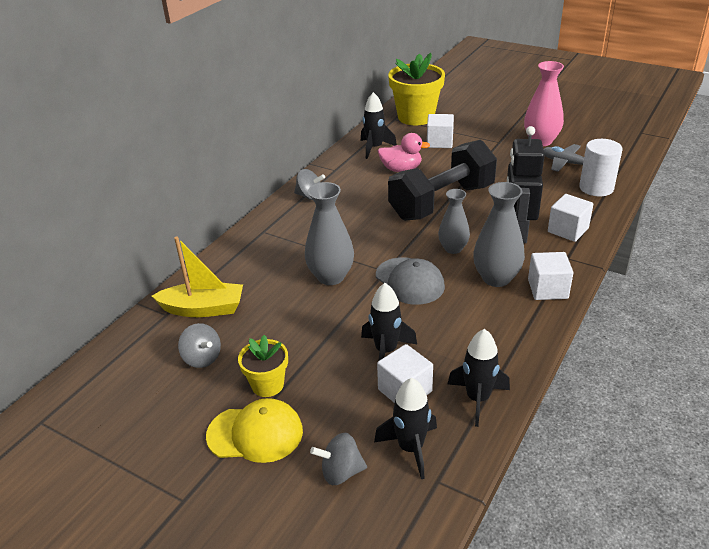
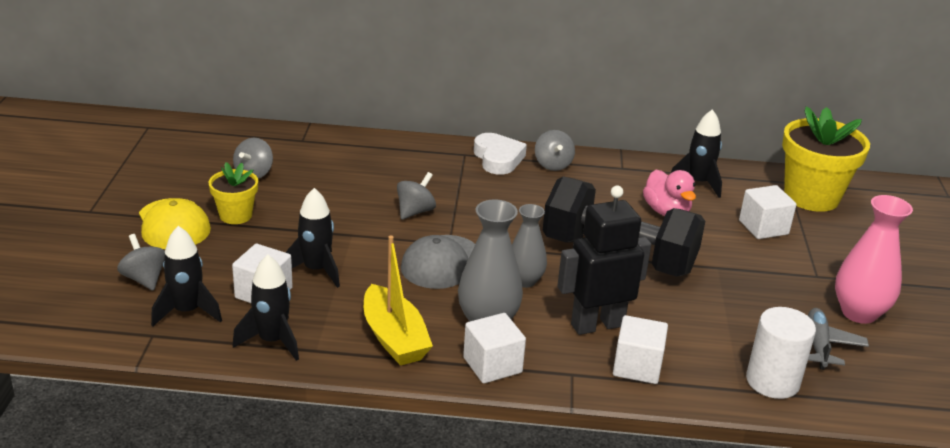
camera: 60 degrees right, 5 degrees down
yellow boat [152,237,243,317] -> yellow boat moved to [364,236,433,366]
grey vase [305,182,354,285] -> grey spinning top [397,172,436,220]
none -> white heart [474,133,527,175]

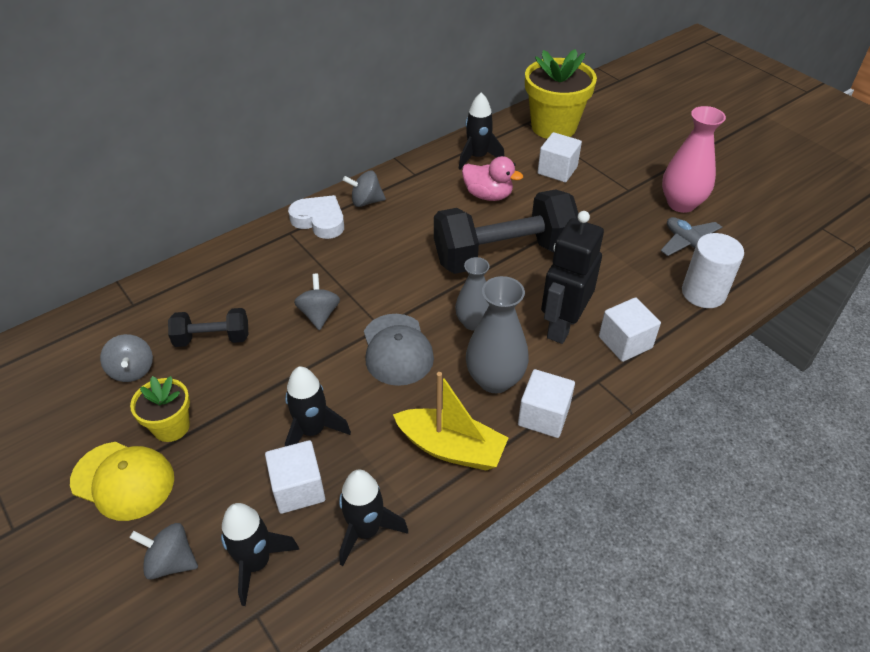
camera: 40 degrees left, 15 degrees up
grey spinning top [535,130,575,171] -> grey spinning top turned 135 degrees clockwise [343,171,386,207]
none -> black dumbbell [168,308,248,347]

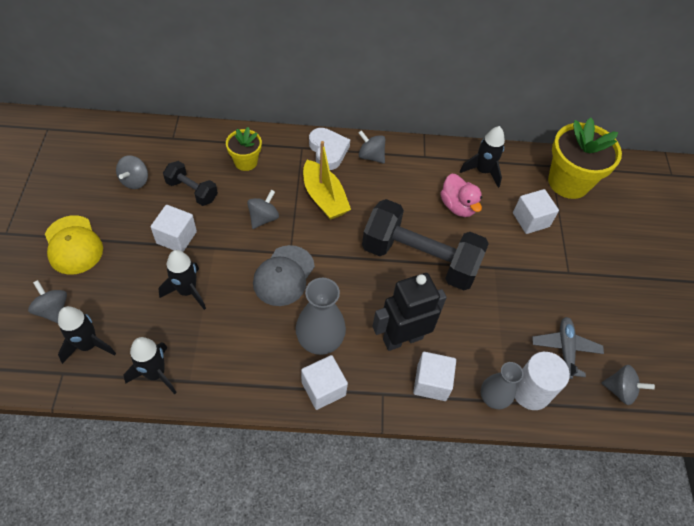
camera: 35 degrees right, 10 degrees up
yellow flower pot [130,376,190,442] -> yellow flower pot moved to [226,127,262,171]
white cube [265,440,325,514] -> white cube moved to [150,205,197,252]
yellow boat [393,372,508,470] -> yellow boat moved to [303,141,351,220]
grey vase [455,257,490,331] -> grey vase moved to [481,362,523,409]
pink vase [662,106,726,213] -> none
none -> grey spinning top [602,365,655,405]

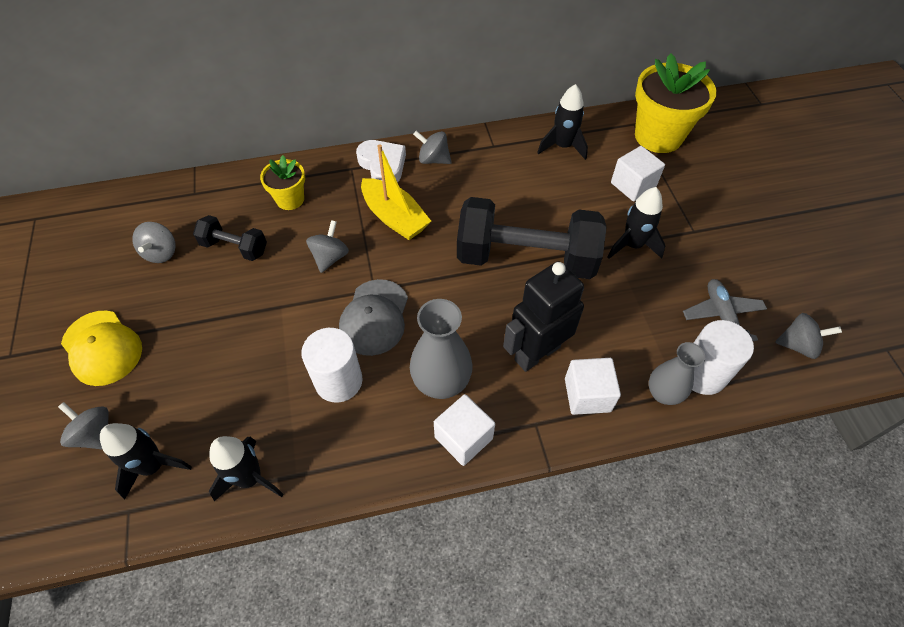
camera: 10 degrees left, 0 degrees up
white cube [150,205,197,252] -> none
black rocket [158,250,206,310] -> black rocket moved to [608,187,666,259]
pink duck [440,174,482,217] -> none
none -> white cylinder [301,328,363,403]

